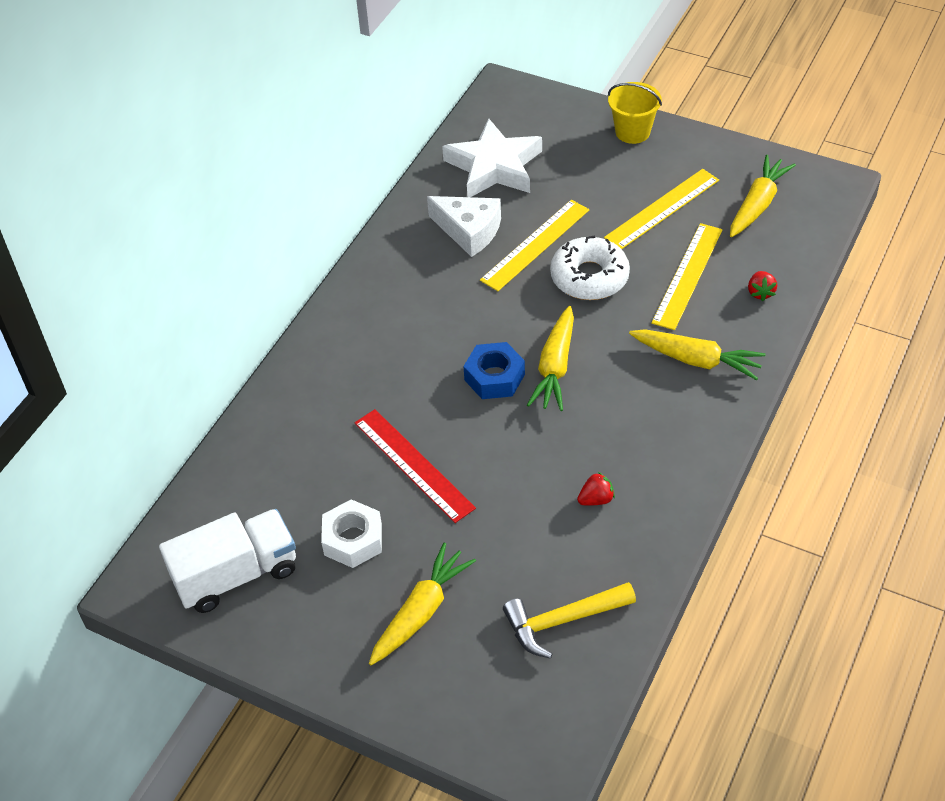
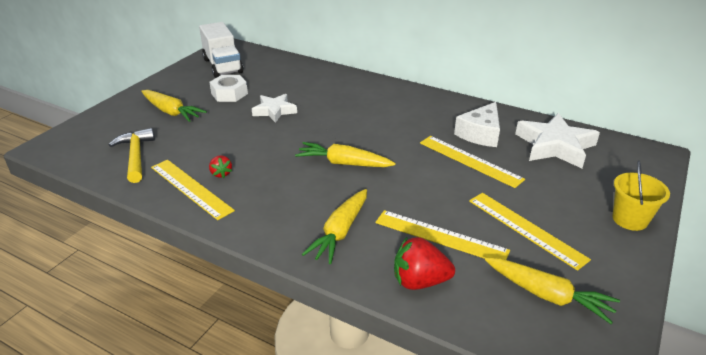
camera: 90 degrees right, 15 degrees down
red ruler [355,409,476,523] -> white star [252,94,297,123]
blue nut [463,342,525,399] -> none
white donut [550,235,630,300] -> none
red strawberry [748,271,777,301] -> red strawberry [394,236,455,290], size x1.83
none -> yellow ruler [151,160,235,220]

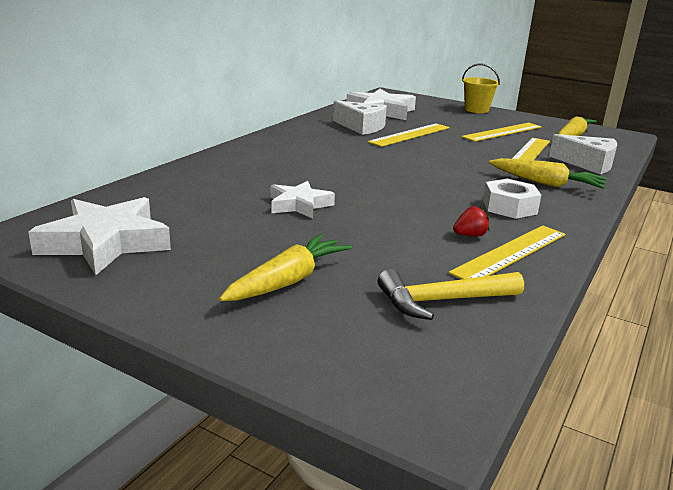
camera: 90 degrees left, 10 degrees down
white truck [199,22,243,78] -> white star [28,197,171,275]
white nut [209,75,248,102] -> white nut moved to [483,179,541,219]
yellow carrot [295,142,396,167] -> none
red strawberry [394,236,455,290] -> white cheese [549,134,617,174]

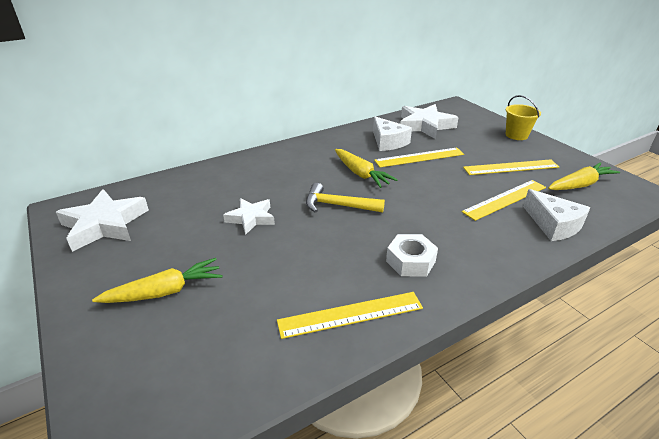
camera: 30 degrees right, 10 degrees up
yellow hammer [378,269,524,320] -> yellow hammer moved to [306,183,385,213]
red strawberry [453,206,490,237] -> none
yellow carrot [489,158,607,189] -> yellow carrot moved to [335,149,398,188]

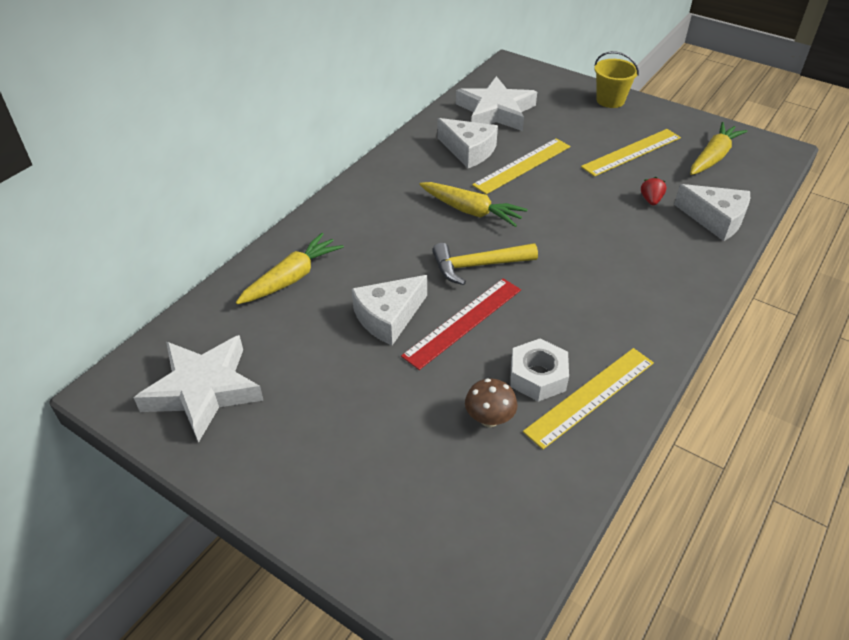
camera: 25 degrees left, 10 degrees up
yellow carrot [92,258,222,303] -> yellow carrot moved to [236,233,344,304]
white star [223,198,275,235] -> white cheese [352,275,427,345]
white nut [386,234,438,276] -> white nut moved to [510,338,569,402]
yellow ruler [462,180,546,221] -> red strawberry [641,177,666,206]
none -> red ruler [401,278,521,370]
none -> brown mushroom [465,378,517,427]

